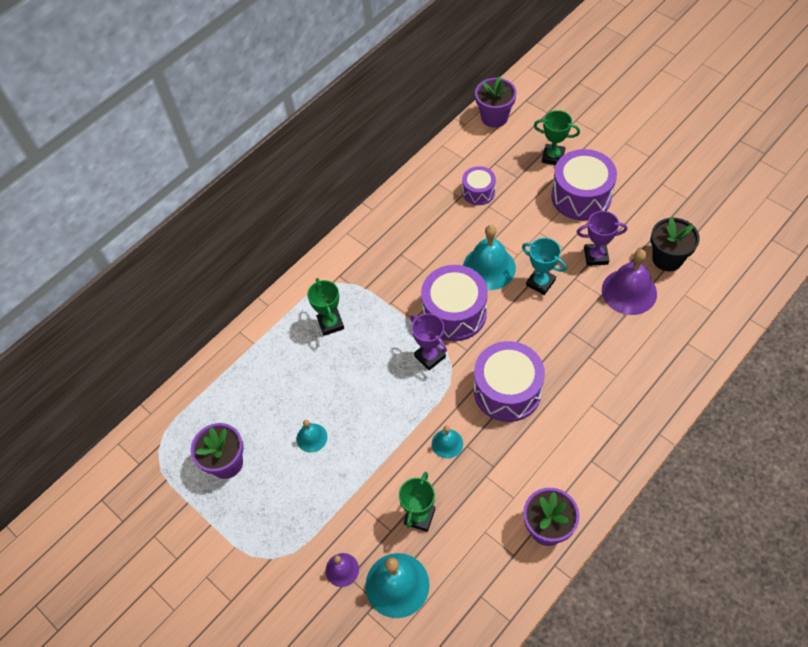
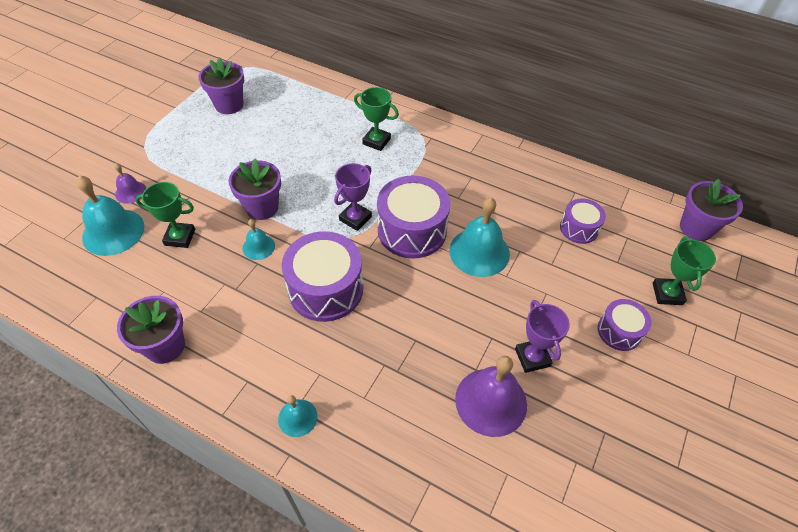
camera: 70 degrees right, 5 degrees down
turquoise bell [296,420,327,453] -> turquoise bell moved to [278,395,318,437]
green trophy [307,278,344,336] -> green trophy turned 60 degrees clockwise [354,87,399,151]
turquoise trophy [522,238,567,295] -> none
purple drum [551,149,617,221] -> purple drum [598,299,652,351], size x0.56
black flower pot [651,218,700,271] -> none
none -> purple flower pot [228,158,281,220]

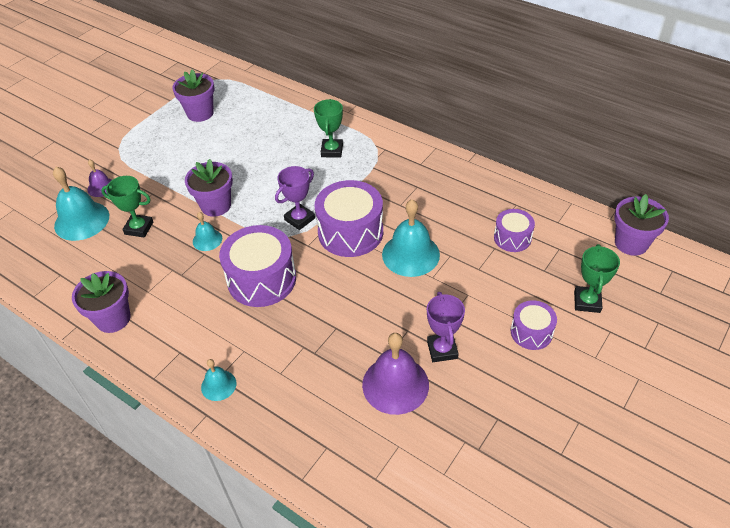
camera: 10 degrees right, 5 degrees down
green trophy [354,87,399,151] -> green trophy turned 60 degrees clockwise [314,99,343,158]

